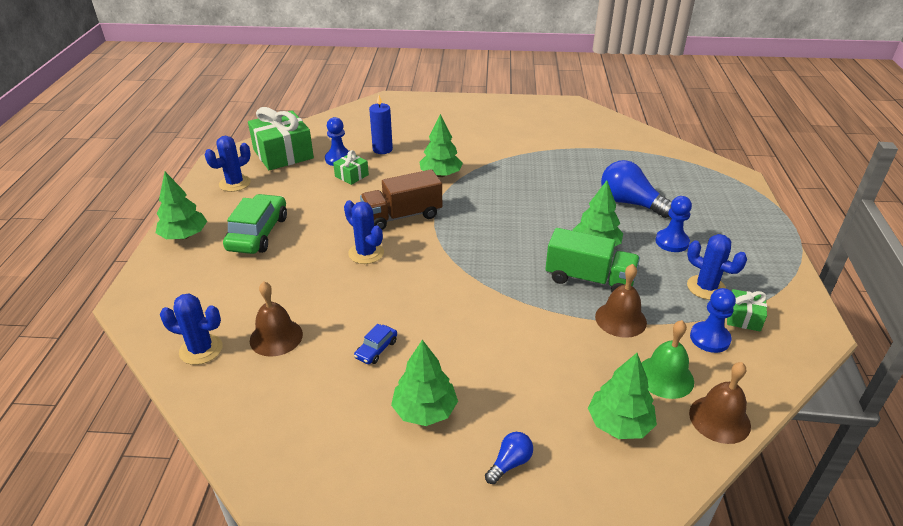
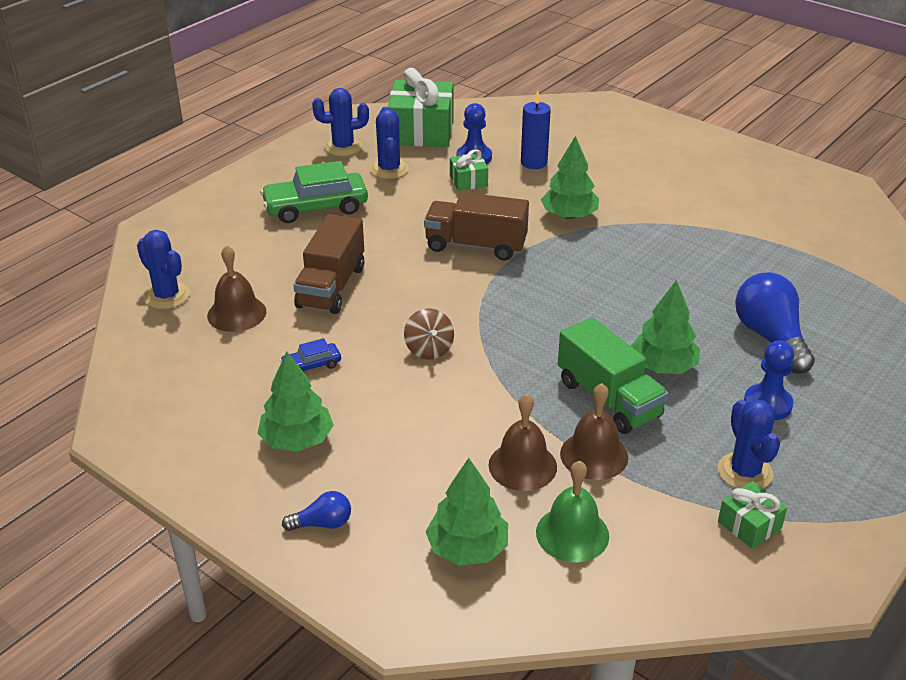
camera: 35 degrees right, 0 degrees up
green tree [156,172,207,239] -> none
green car [223,194,287,254] -> green car turned 150 degrees counterclockwise [260,161,368,223]
blue cactus [344,200,384,264] -> blue cactus moved to [370,107,409,179]
brown bell [689,362,751,444] -> brown bell moved to [489,393,557,491]
blue pawn [690,288,736,353] -> none
none -> brown truck [294,214,364,314]
none -> brown spinning top [404,308,454,360]

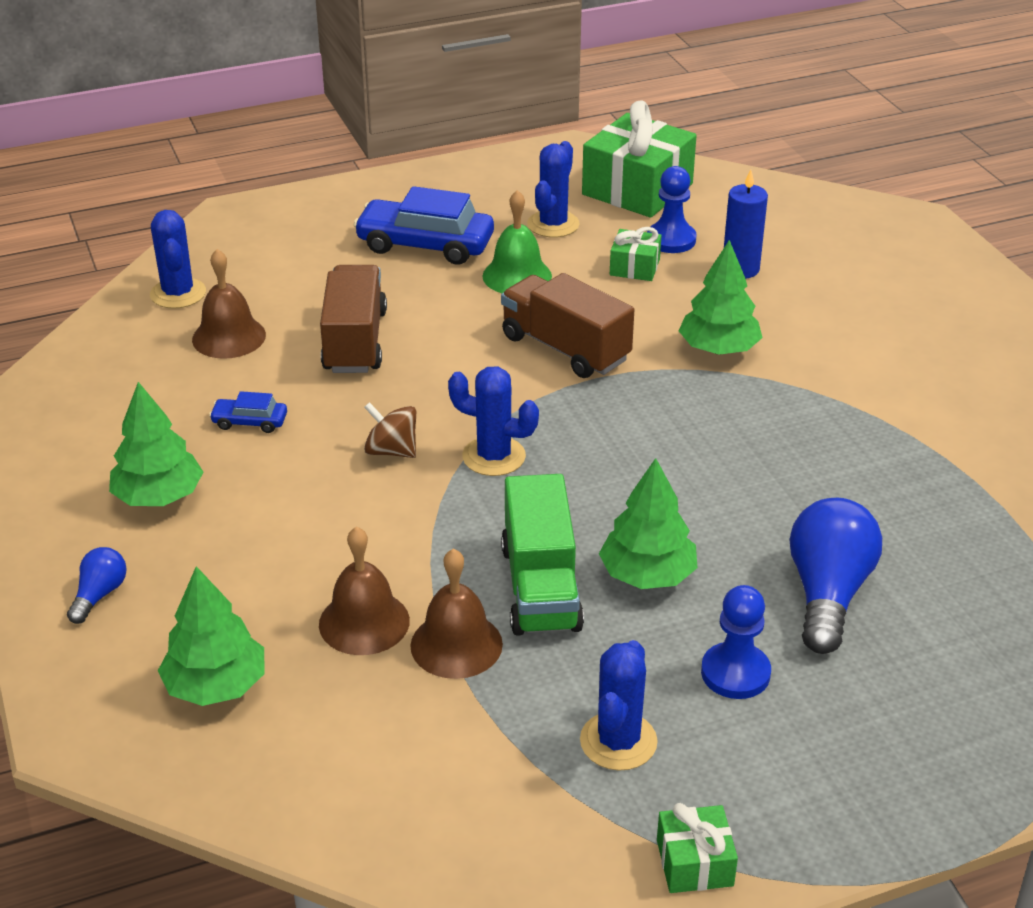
camera: 30 degrees right, 0 degrees up
green car [260,161,368,223] -> blue car [354,186,494,265]
blue light bulb [282,491,351,531] -> blue light bulb turned 90 degrees counterclockwise [67,547,127,624]
brown truck [294,214,364,314] -> brown truck turned 135 degrees clockwise [320,265,387,373]
blue cactus [312,88,369,156] -> blue cactus moved to [448,367,539,476]
brown spinning top [404,308,454,360] -> brown spinning top turned 105 degrees clockwise [364,402,416,458]
green bell [536,461,609,562] -> green bell moved to [483,190,552,293]
green gift [718,481,787,549] -> green gift moved to [657,803,738,893]

